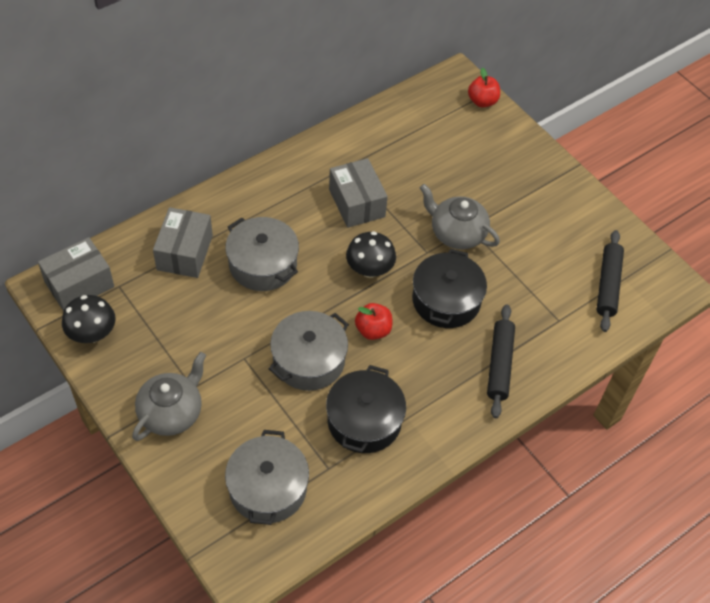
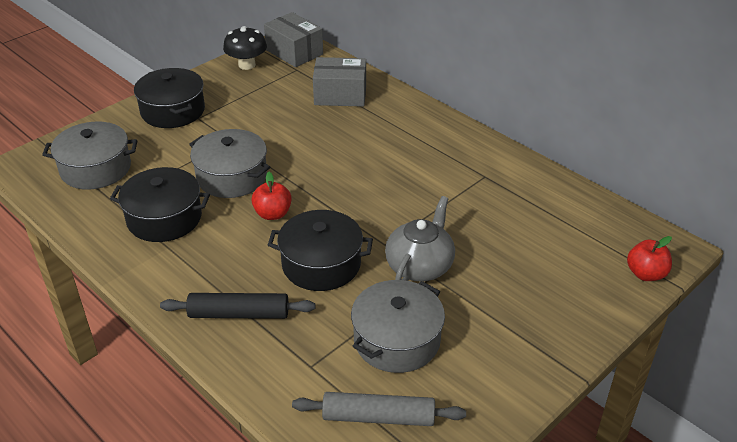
camera: 85 degrees right, 15 degrees down
grey teapot [132,352,206,441] -> black pot [134,68,205,128]
grey pot [225,217,299,291] -> grey pot moved to [351,280,445,373]
grey box [329,158,388,228] -> none
black mushroom [346,231,396,278] -> none
black rolling pin [597,230,624,332] -> grey rolling pin [292,392,466,426]

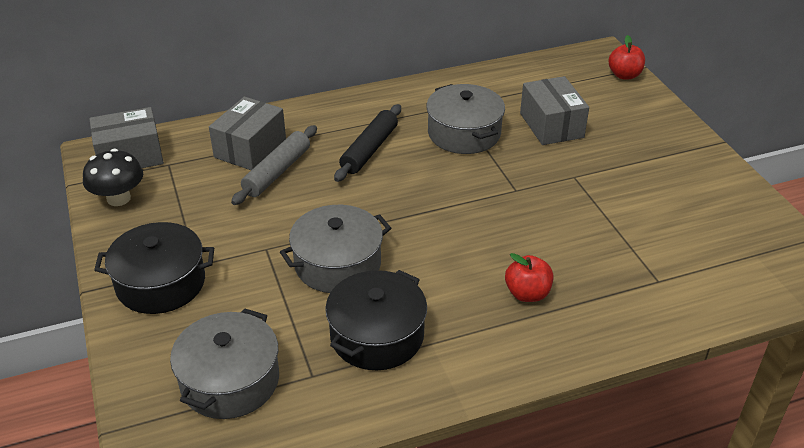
camera: 65 degrees left, 0 degrees up
black rolling pin [160,293,316,319] -> black rolling pin moved to [334,104,401,182]
red apple [251,172,292,220] -> red apple moved to [505,253,553,302]
black pot [268,210,373,291] -> none
grey rolling pin [292,392,466,426] -> grey rolling pin moved to [231,125,317,205]
grey pot [351,280,445,373] -> grey pot moved to [426,84,505,154]
grey teapot [385,196,455,281] -> none
none -> grey box [520,76,589,145]

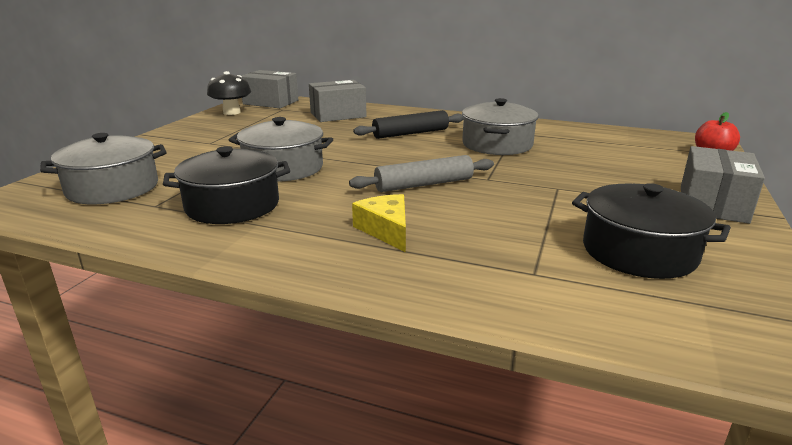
camera: 40 degrees right, 15 degrees down
black pot [94,222,214,314] -> black pot moved to [572,183,731,279]
grey rolling pin [231,125,317,205] -> grey rolling pin moved to [349,155,494,192]
red apple [505,253,553,302] -> yellow cheese [352,194,406,252]
grey box [520,76,589,145] -> grey box moved to [681,146,765,224]

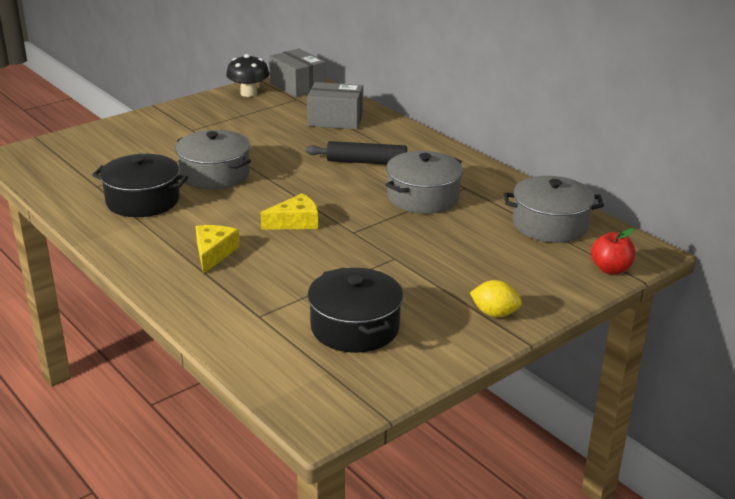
camera: 30 degrees right, 5 degrees up
grey pot [40,133,167,204] -> grey pot moved to [504,176,604,243]
grey rolling pin [349,155,494,192] -> yellow cheese [260,193,318,230]
grey box [681,146,765,224] -> yellow lemon [470,280,522,317]

